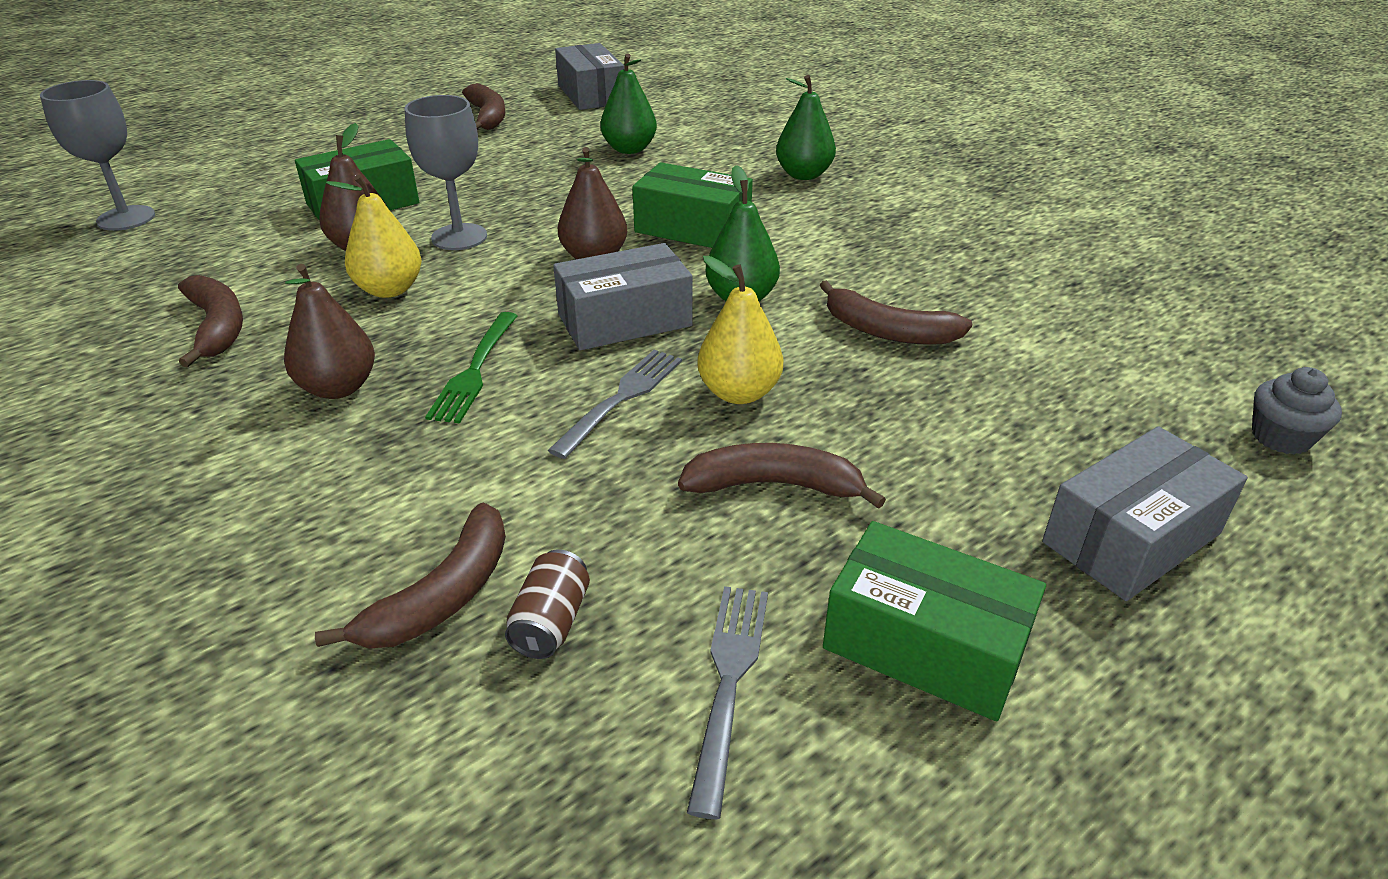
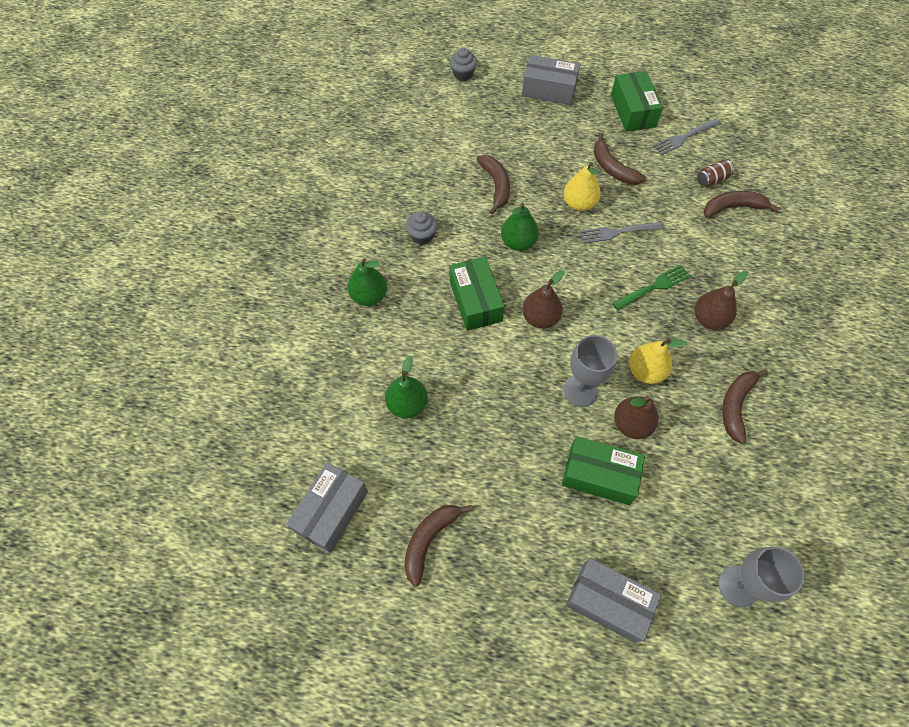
camera: 130 degrees left, 25 degrees up
grey box [553,243,692,350] -> grey box moved to [566,558,661,643]
none -> grey cupcake [406,211,438,245]

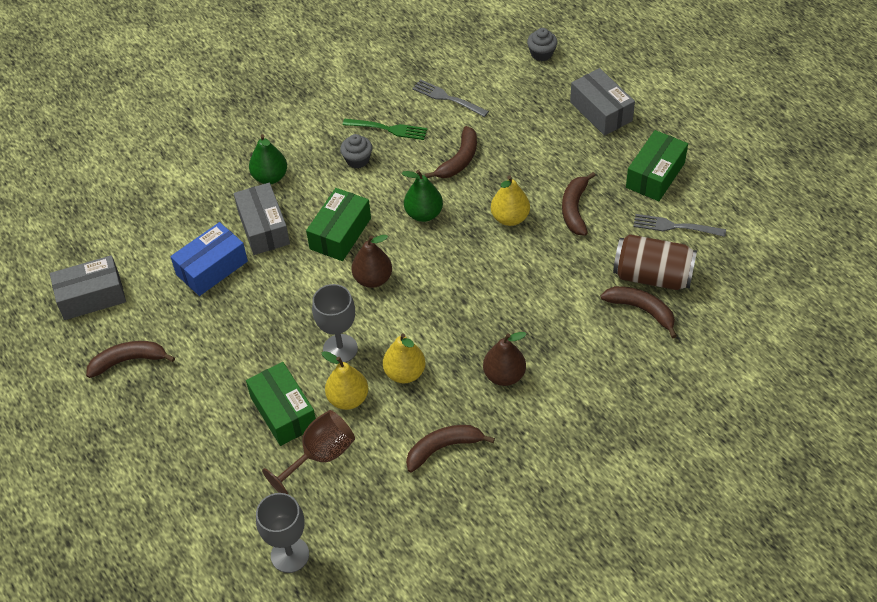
camera: 45 degrees right, 10 degrees down
green pear [385,356,428,419] -> blue box [170,222,248,296]
grey box [566,558,661,643] -> grey box moved to [234,183,290,255]
grey fork [580,222,664,244] -> grey fork moved to [412,79,489,117]
green fork [612,265,690,310] -> green fork moved to [343,119,427,140]
brown pear [614,396,659,439] -> yellow pear [322,351,368,410]
brown can [697,160,734,187] -> brown can [613,234,697,290], size x2.08
none -> brown goblet [262,410,355,494]

